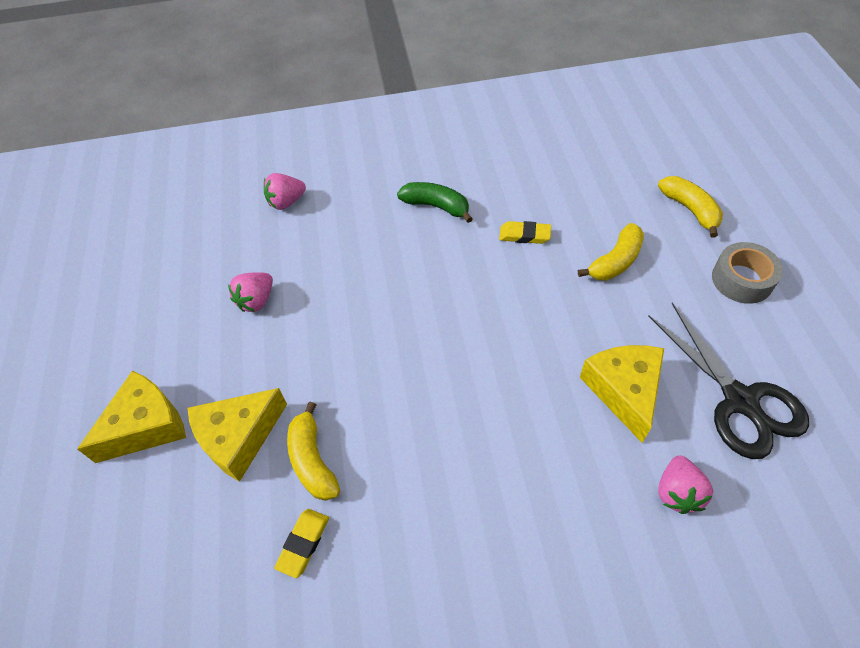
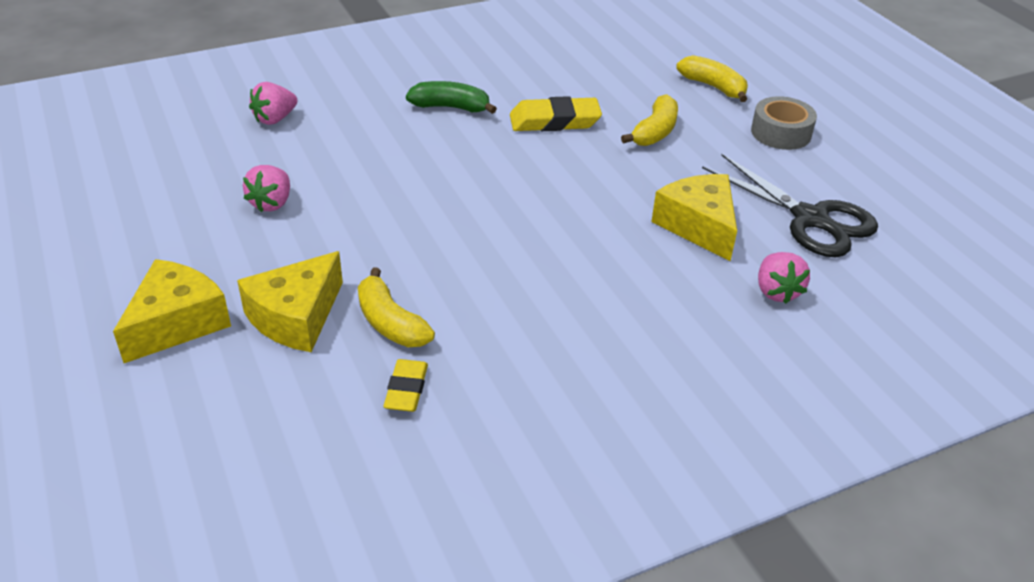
camera: 20 degrees left, 15 degrees down
yellow eraser [499,221,551,244] -> yellow eraser [510,96,602,131], size x1.62

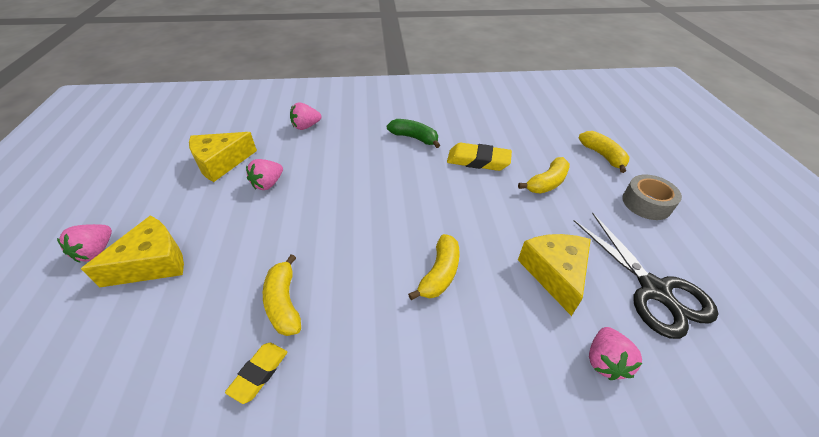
camera: 20 degrees right, 5 degrees up
yellow cheese [237,251,343,352] -> yellow cheese moved to [189,132,257,182]
none -> pink strawberry [57,224,112,263]
none -> yellow banana [408,234,460,300]

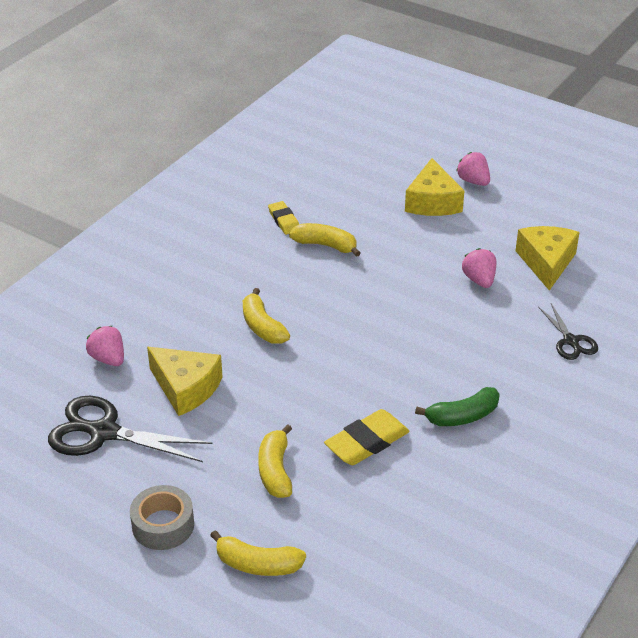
camera: 130 degrees right, 5 degrees down
pink strawberry [290,103,321,130] -> black scissors [538,304,598,360]

